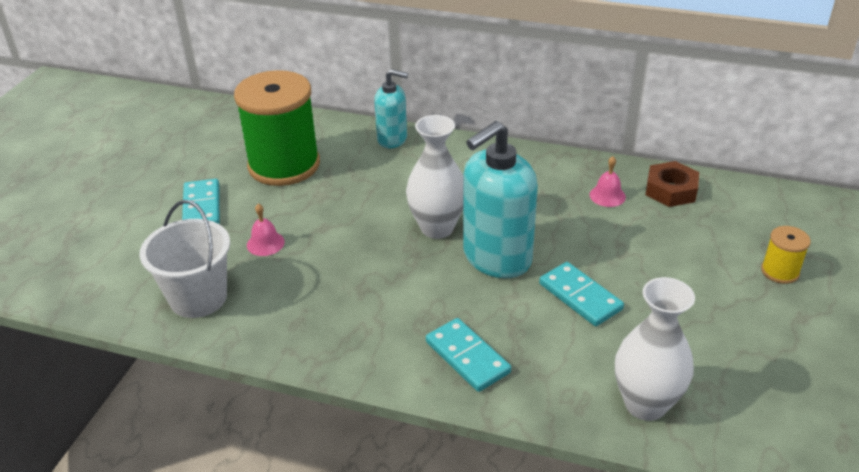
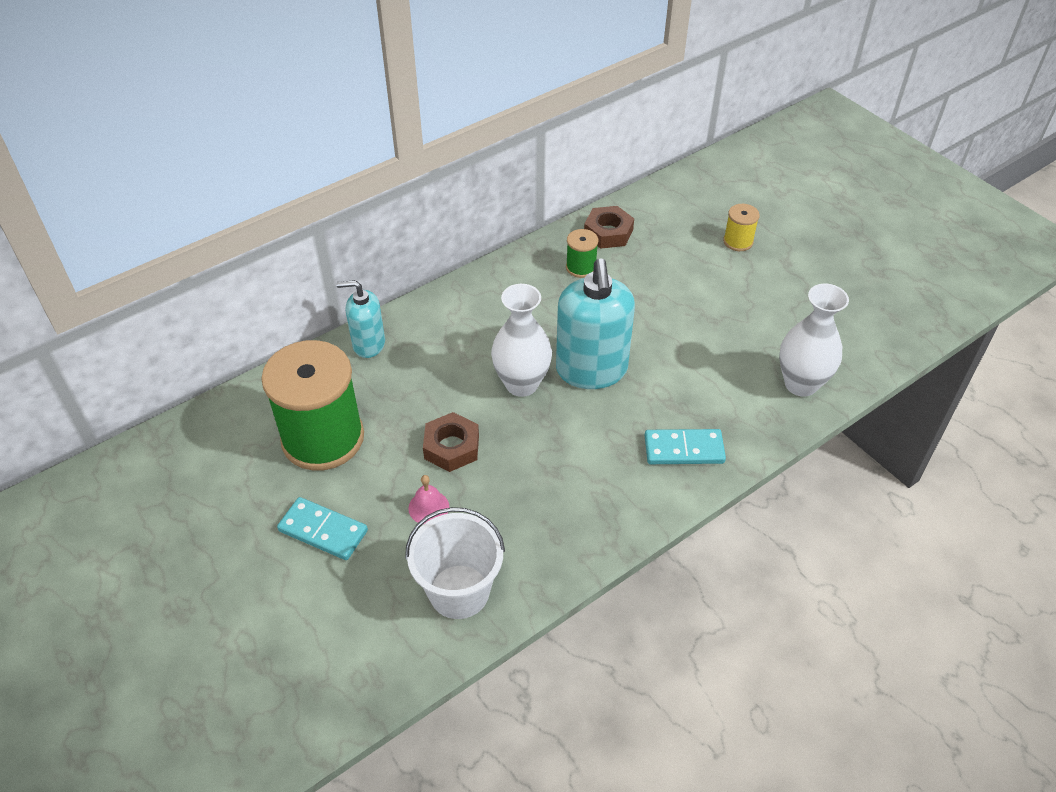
camera: 55 degrees left, 10 degrees up
turquoise soap dispenser [374,69,408,148] -> turquoise soap dispenser turned 135 degrees counterclockwise [336,280,385,358]
turquoise domino [539,262,624,326] -> none
pink bell [589,156,626,207] -> green spool [566,229,598,278]
none -> brown nut [423,412,479,472]

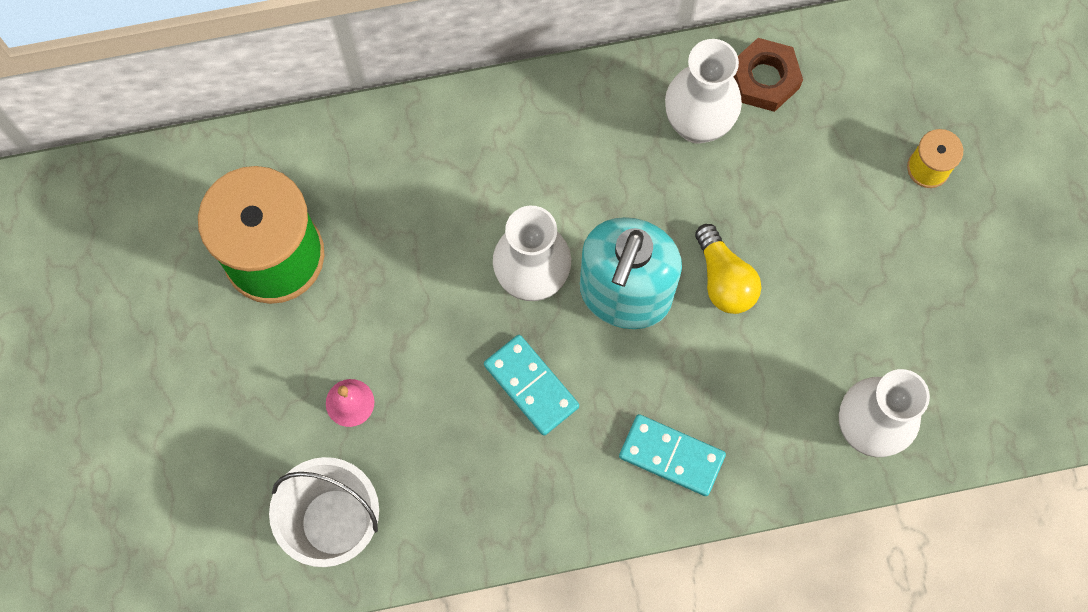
camera: 25 degrees right, 25 degrees up
turquoise domino [277,497,368,560] -> turquoise domino moved to [484,335,579,436]
turquoise soap dispenser [336,280,385,358] -> none
brown nut [423,412,479,472] -> none
green spool [566,229,598,278] -> white vase [665,39,742,144]
none -> yellow light bulb [695,224,761,314]

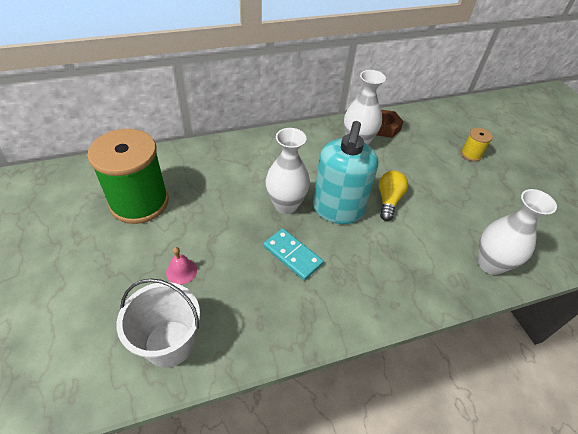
camera: 10 degrees left, 25 degrees down
turquoise domino [619,414,726,496] -> none
yellow light bulb [695,224,761,314] -> yellow light bulb turned 135 degrees counterclockwise [379,171,408,221]

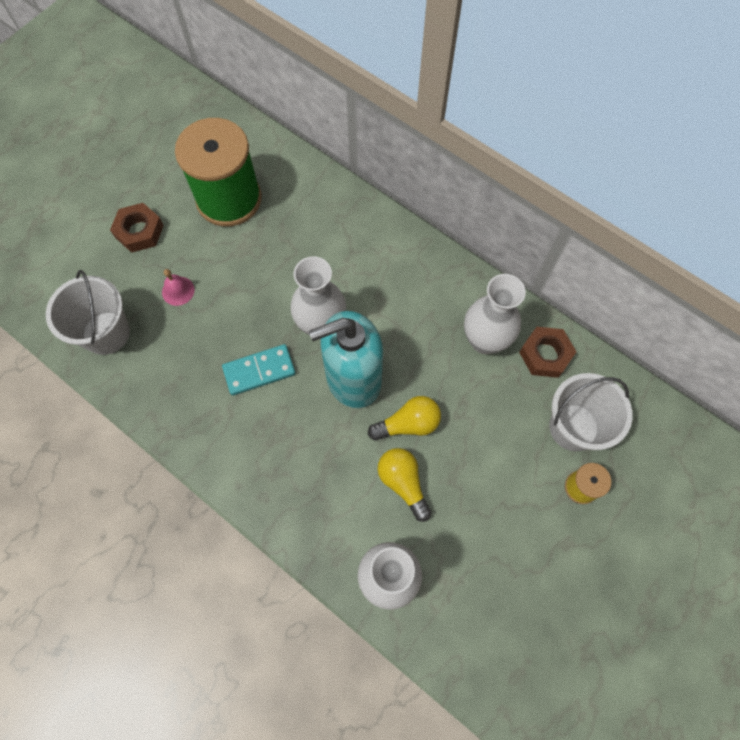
camera: 60 degrees right, 20 degrees up
turquoise domino [263,228,324,280] -> turquoise domino turned 60 degrees clockwise [222,344,296,395]
none -> brown nut [110,203,164,253]
none -> yellow light bulb [378,448,431,522]
none -> white bucket [549,373,632,451]

